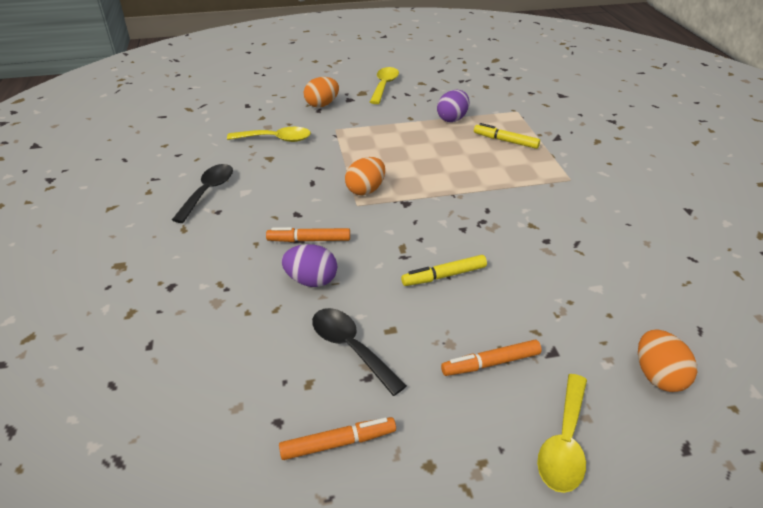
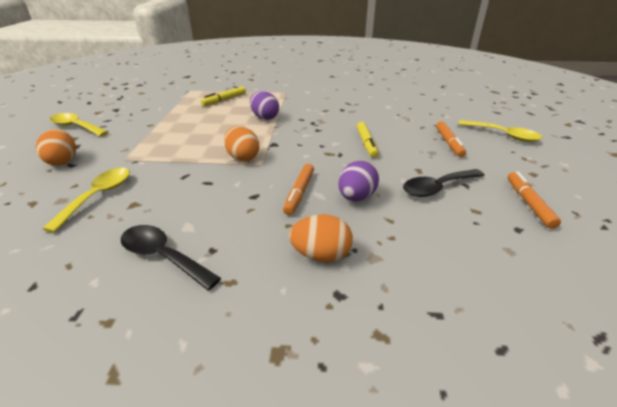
camera: 75 degrees left, 5 degrees down
purple egg [437,90,469,122] -> purple egg moved to [250,91,279,120]
orange egg [638,329,697,392] -> orange egg moved to [289,214,353,262]

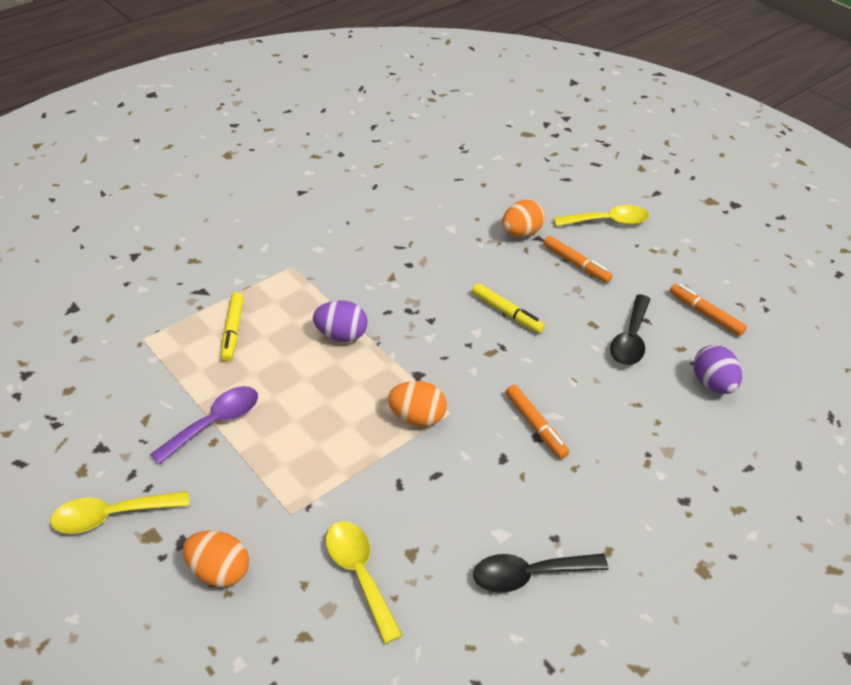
camera: 45 degrees left, 10 degrees up
orange egg [289,214,353,262] -> orange egg moved to [502,200,545,237]
purple egg [338,161,379,201] -> purple egg moved to [694,345,742,394]
none -> purple spoon [150,386,258,465]

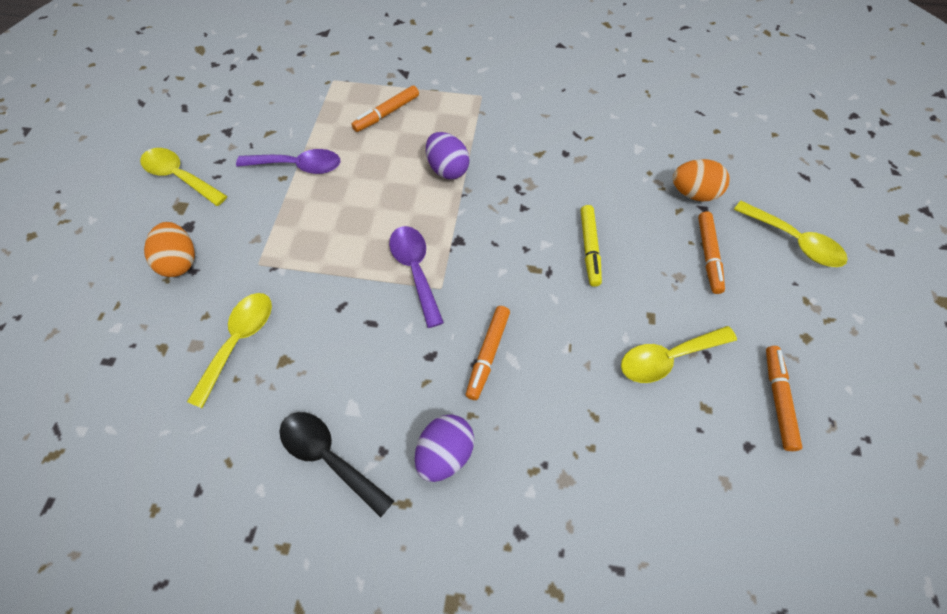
camera: 50 degrees right, 15 degrees up
yellow marker [221,292,244,362] -> orange marker [351,86,419,132]
orange egg [388,381,447,427] -> purple spoon [389,226,444,328]
black spoon [610,295,650,365] -> yellow spoon [621,326,737,383]
purple egg [694,345,742,394] -> purple egg moved to [415,414,474,482]

